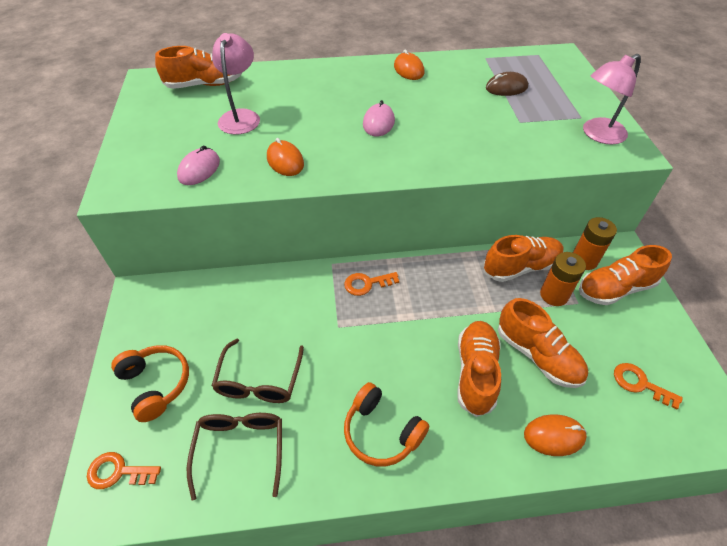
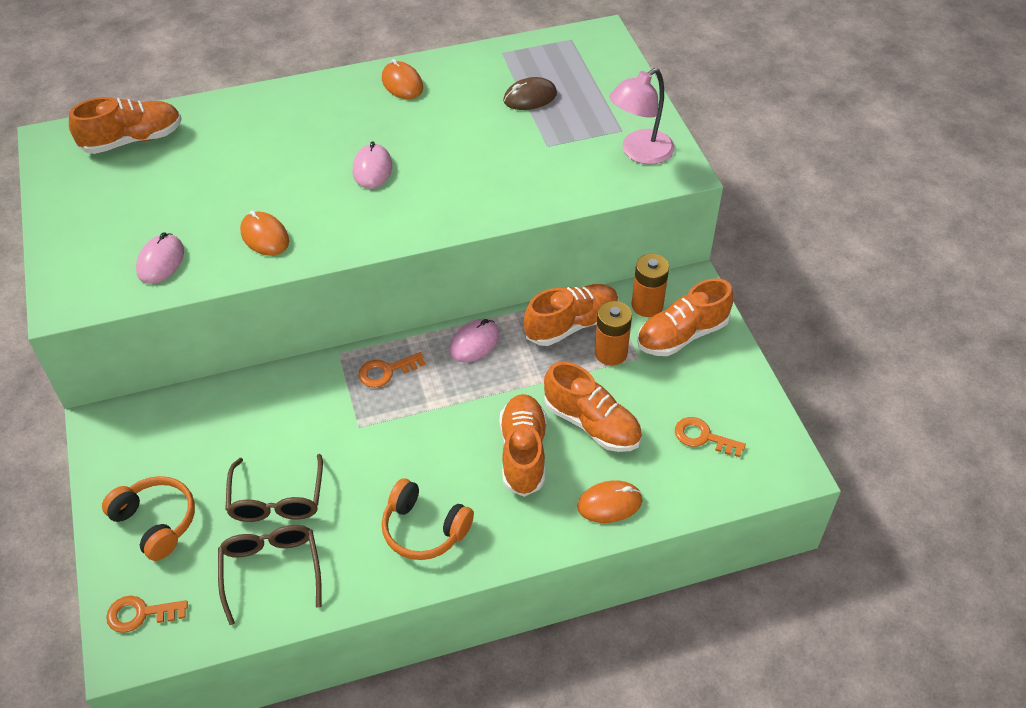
camera: 10 degrees left, 0 degrees up
pink lamp [212,33,260,135] -> none
none -> pink mouse [449,319,499,363]

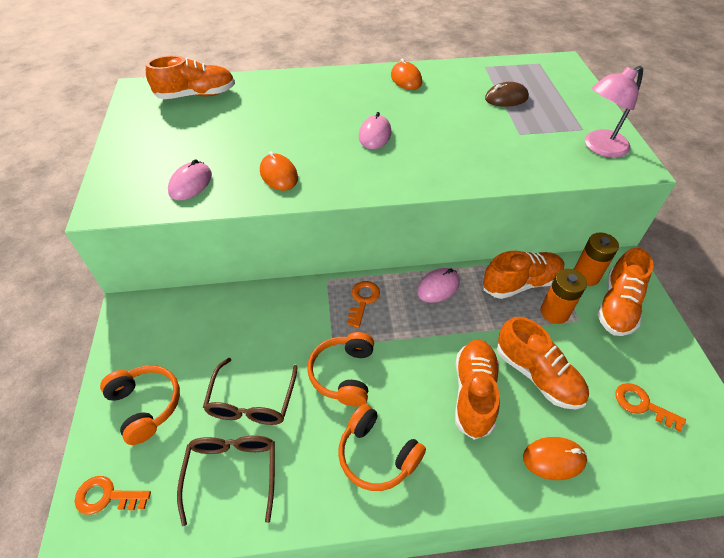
camera: 10 degrees right, 0 degrees up
orange key [358,352,425,388] -> orange key turned 120 degrees clockwise [347,281,380,328]
orange shoe [637,278,733,356] -> orange shoe turned 45 degrees counterclockwise [597,248,653,336]
none -> orange headphones [307,332,374,407]

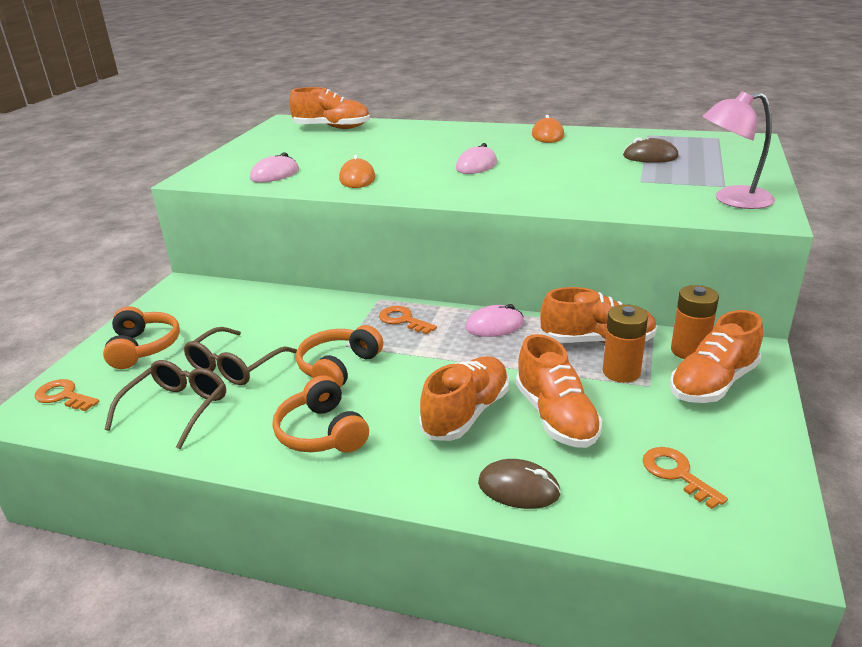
camera: 25 degrees right, 20 degrees down
orange key [347,281,380,328] -> orange key turned 90 degrees counterclockwise [379,306,437,334]
orange mouse [523,437,587,480] -> brown mouse [478,459,561,509]

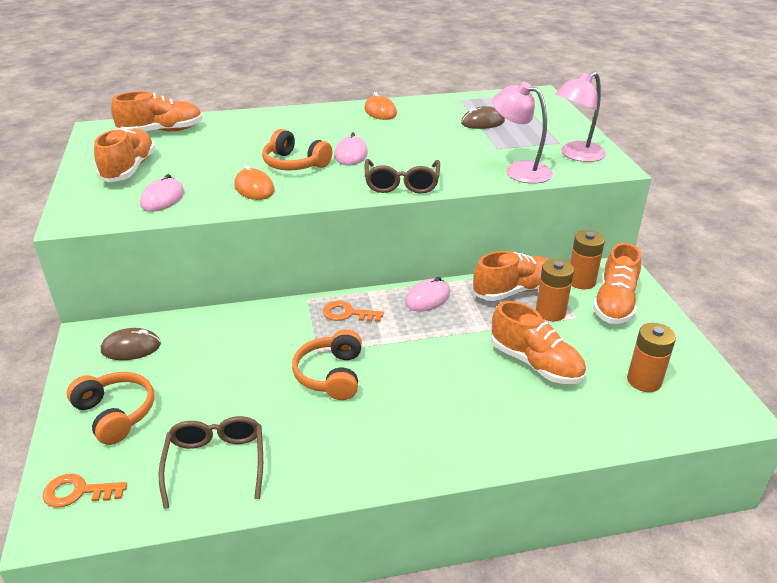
camera: 30 degrees left, 5 degrees up
brown glasses [184,327,297,385] -> brown glasses moved to [365,159,440,194]
orange headphones [272,375,369,453] -> orange headphones moved to [262,129,332,171]
orange shoe [420,356,509,441] -> orange shoe moved to [94,128,156,182]
brown mouse [478,459,561,509] -> brown mouse moved to [101,328,161,360]
orange key [642,447,728,509] -> orange battery [627,323,676,392]
none -> pink lamp [493,82,553,184]

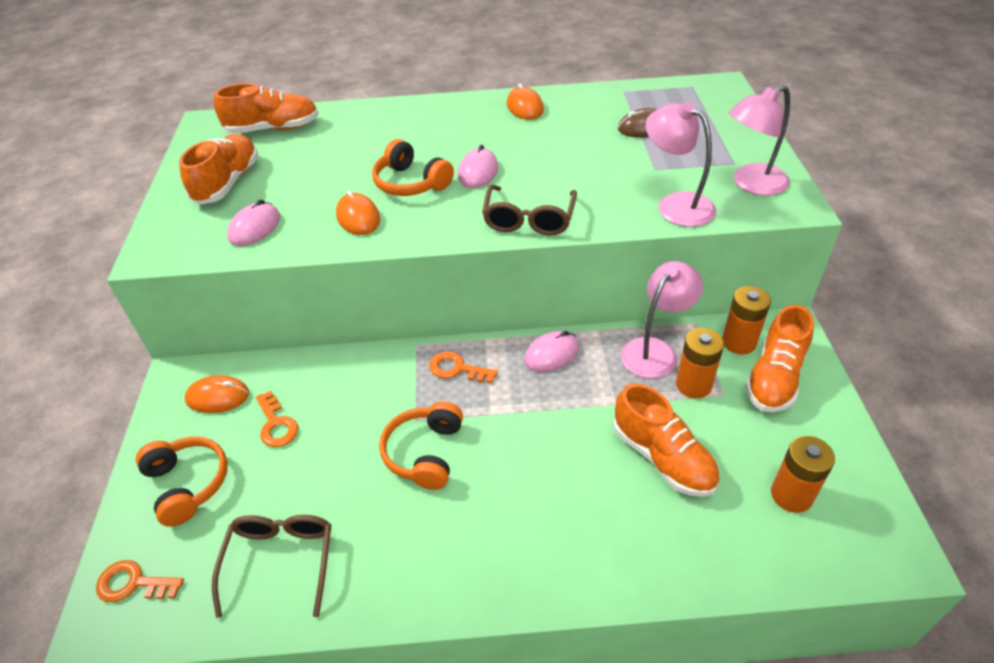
camera: 10 degrees right, 10 degrees up
brown mouse [101,328,161,360] -> orange mouse [185,375,249,413]
orange shoe [473,251,550,301] -> pink lamp [621,261,703,378]
none -> orange key [256,391,298,447]

